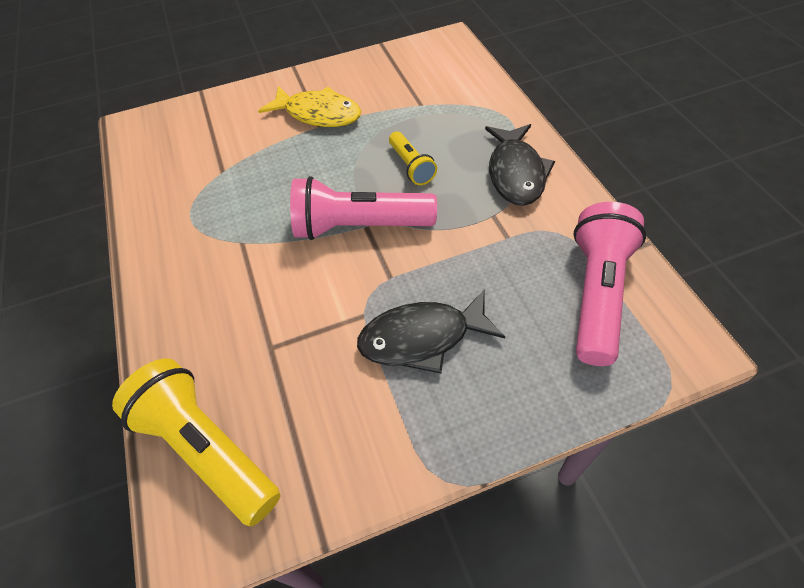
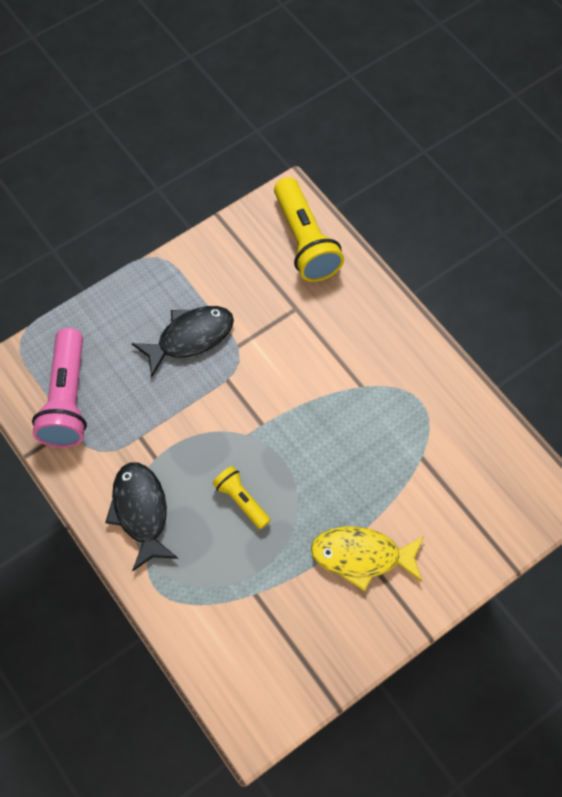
camera: 160 degrees right, 10 degrees up
yellow flashlight [112,358,281,526] -> yellow flashlight turned 45 degrees clockwise [274,177,344,282]
pink flashlight [290,176,437,240] -> none

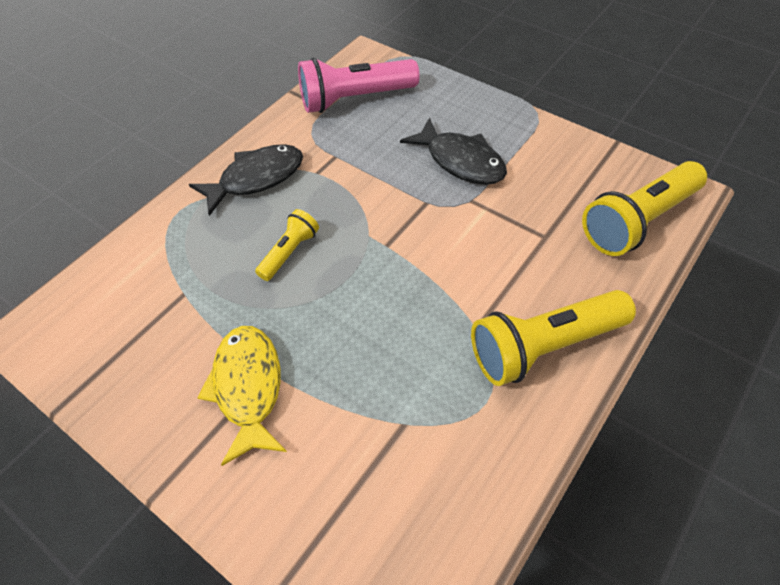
camera: 75 degrees right, 10 degrees down
none -> yellow flashlight [471,290,636,386]

